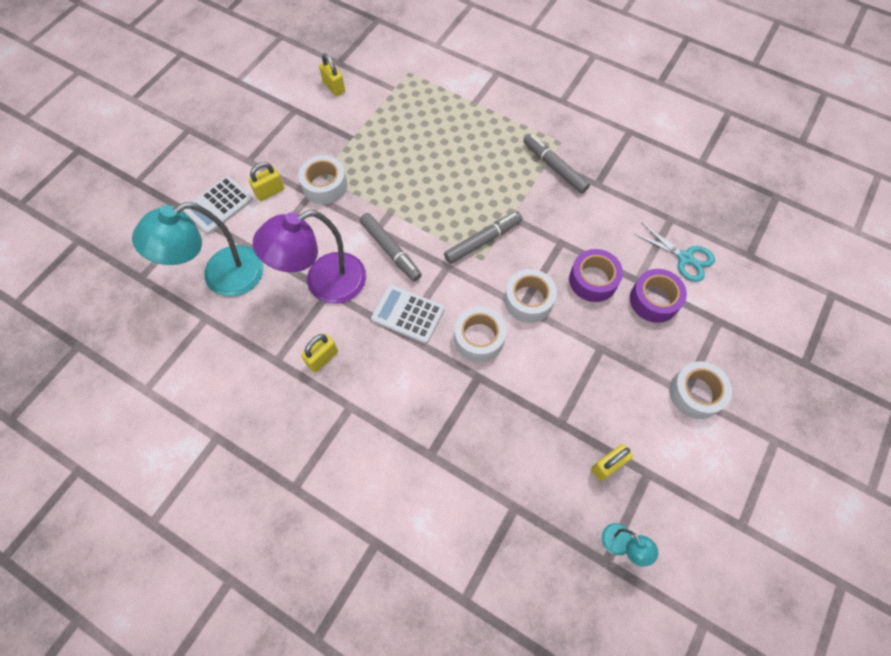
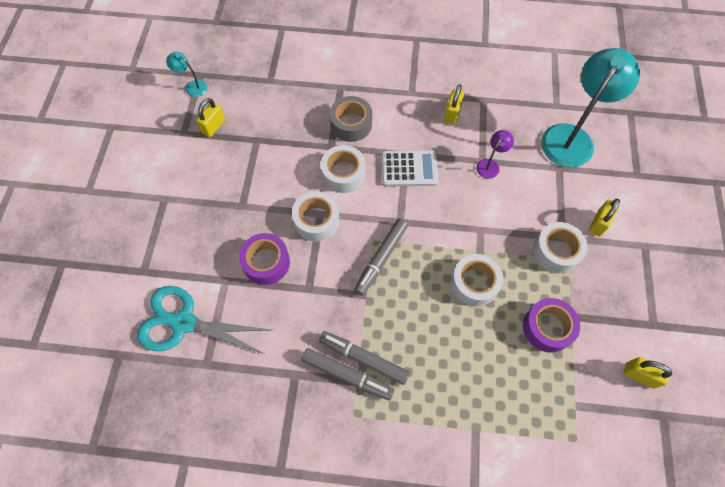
camera: 155 degrees right, 0 degrees up
white calculator [183,176,253,234] -> none
purple lamp [253,210,366,304] -> purple lamp [476,130,514,179], size x0.43
grey marker [360,213,422,282] -> grey marker moved to [319,331,410,385]
purple tape [630,269,687,323] -> purple tape moved to [523,298,580,353]
turquoise scissors [633,223,715,282] -> turquoise scissors [137,286,270,354], size x1.54
white tape [669,361,732,419] -> white tape moved to [451,254,503,307]
none -> grey tape [329,96,372,142]

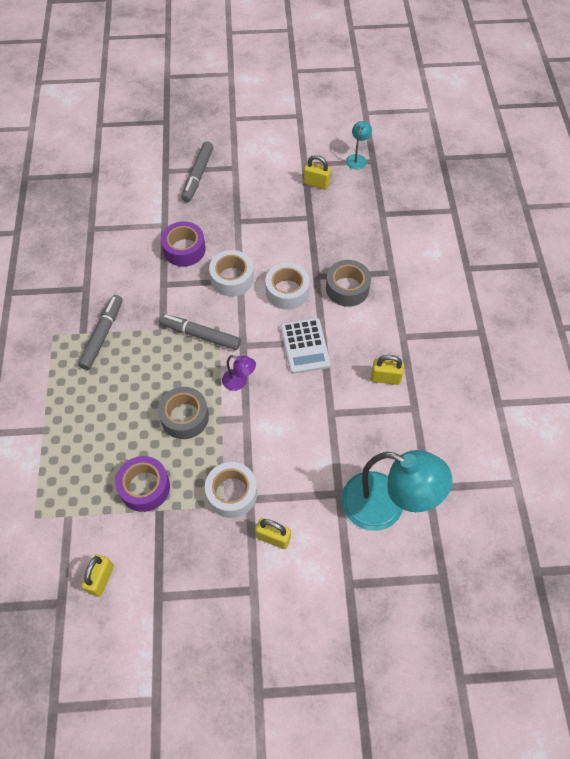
camera: 80 degrees right, 5 degrees down
turquoise scissors [137,286,270,354] -> none
grey marker [301,348,395,400] -> grey marker moved to [181,142,213,202]
white tape [451,254,503,307] -> grey tape [158,387,209,439]
purple lamp [476,130,514,179] -> purple lamp moved to [222,355,256,391]

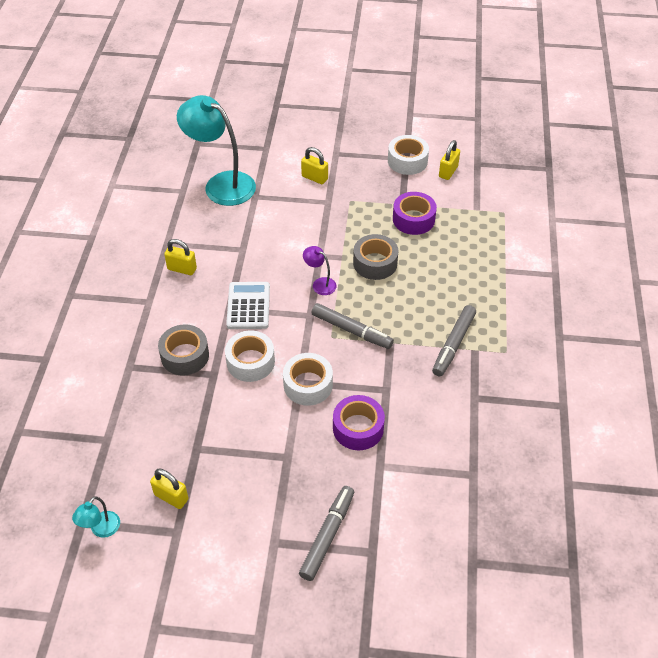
camera: 170 degrees left, 10 degrees down
white tape [205,462,257,518] -> white tape moved to [388,135,429,175]

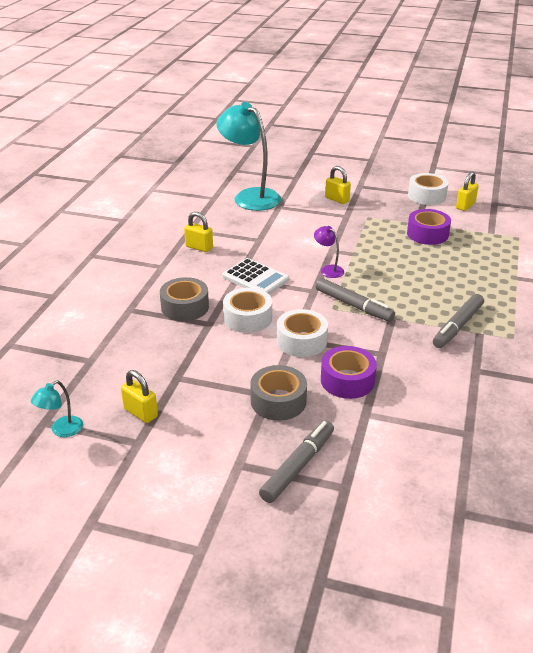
camera: 10 degrees right, 15 degrees down
white calculator [226,282,270,329] -> white calculator turned 120 degrees clockwise [222,258,289,294]
grey tape [353,234,398,280] -> grey tape moved to [250,365,307,421]

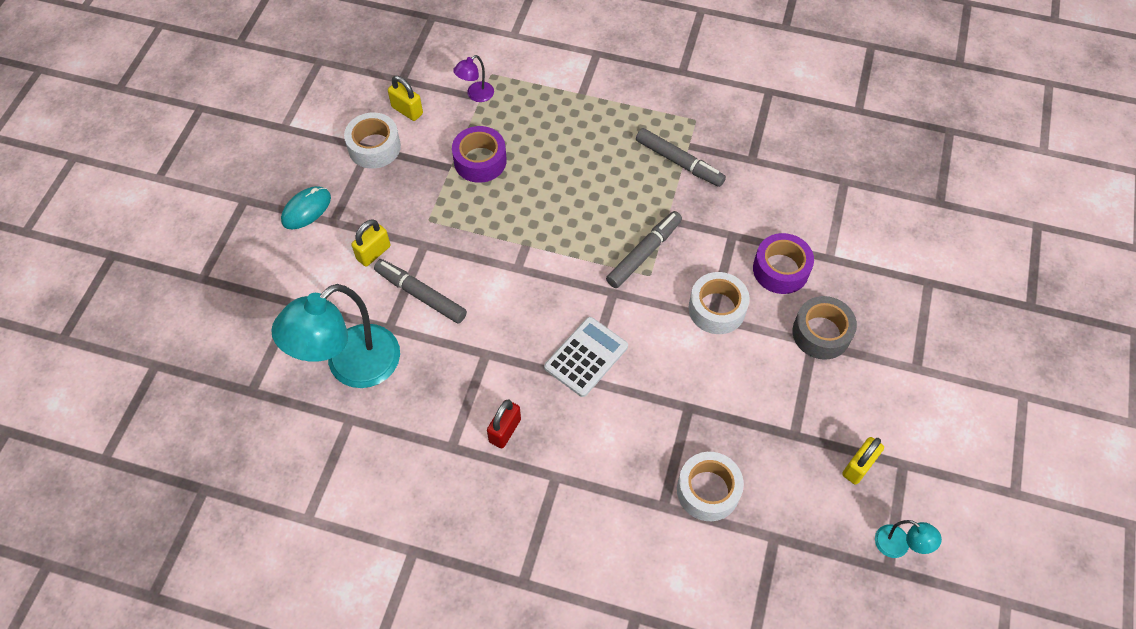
camera: 90 degrees left, 25 degrees up
grey tape [160,277,209,321] -> none
yellow padlock [184,212,213,252] -> red padlock [487,399,521,448]
white tape [223,288,272,333] -> white tape moved to [677,452,744,521]
grey marker [259,421,334,503] -> grey marker moved to [374,259,467,323]
purple lamp [314,226,344,278] -> purple lamp moved to [453,55,494,102]
none -> turquoise mouse [281,186,331,229]

